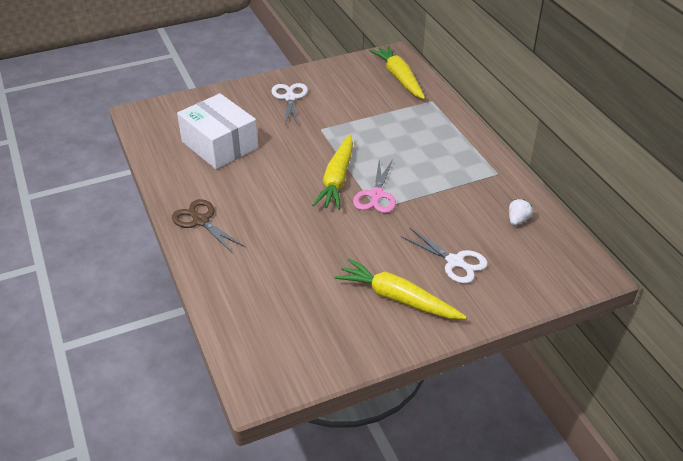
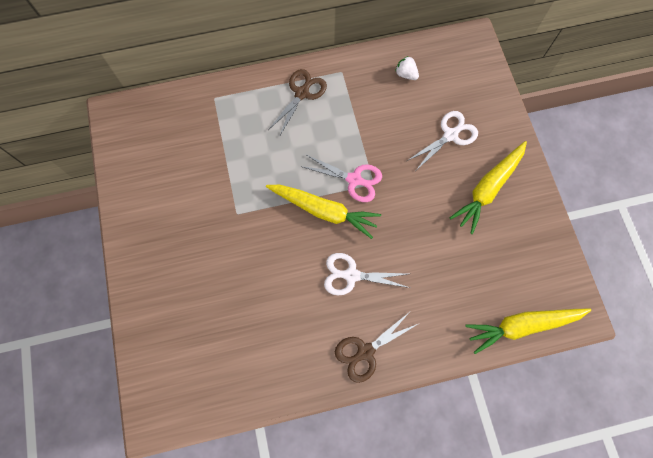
camera: 80 degrees left, 30 degrees up
white box [177,93,258,169] -> none
white scissors [271,83,308,126] -> white scissors moved to [324,253,410,295]
yellow carrot [369,45,425,99] -> yellow carrot moved to [465,309,591,354]
none -> brown scissors [268,69,327,137]

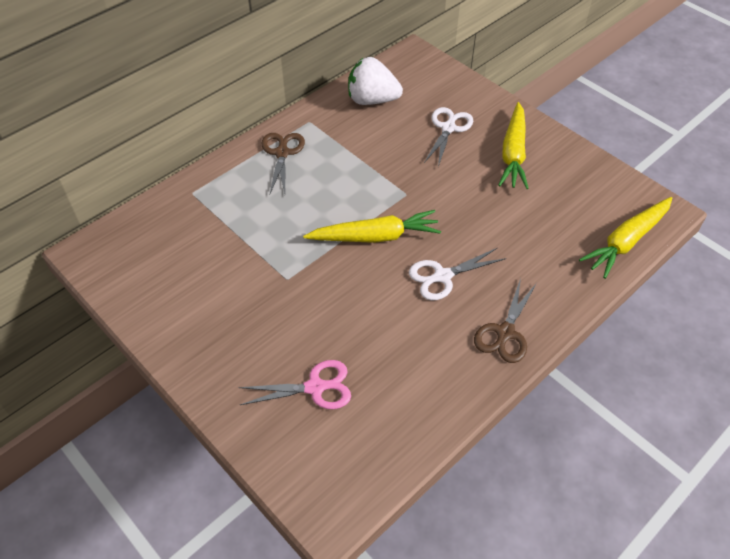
camera: 30 degrees left, 20 degrees down
pink scissors [300,154,382,202] -> pink scissors moved to [239,360,351,409]
white strawberry [395,56,419,80] -> white strawberry [348,57,403,105], size x2.07

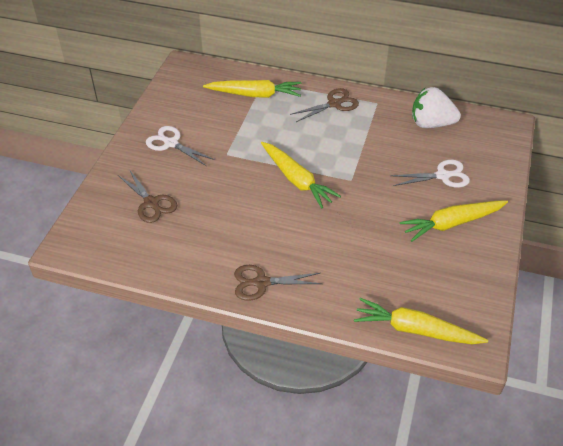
camera: 60 degrees right, 5 degrees down
pink scissors [239,360,351,409] -> brown scissors [118,169,177,223]
white strawberry [348,57,403,105] -> white strawberry turned 60 degrees counterclockwise [412,87,461,128]
white scissors [409,248,506,300] -> white scissors moved to [146,126,215,166]
none -> yellow carrot [203,80,301,98]

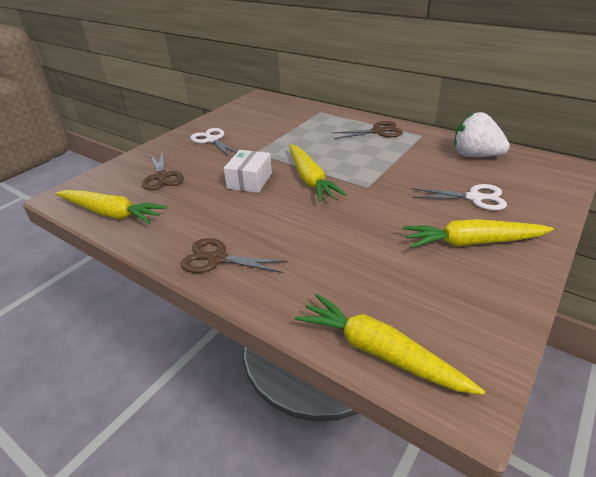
camera: 20 degrees right, 10 degrees down
yellow carrot [203,80,301,98] -> yellow carrot moved to [56,190,167,224]
none -> white box [224,150,272,193]

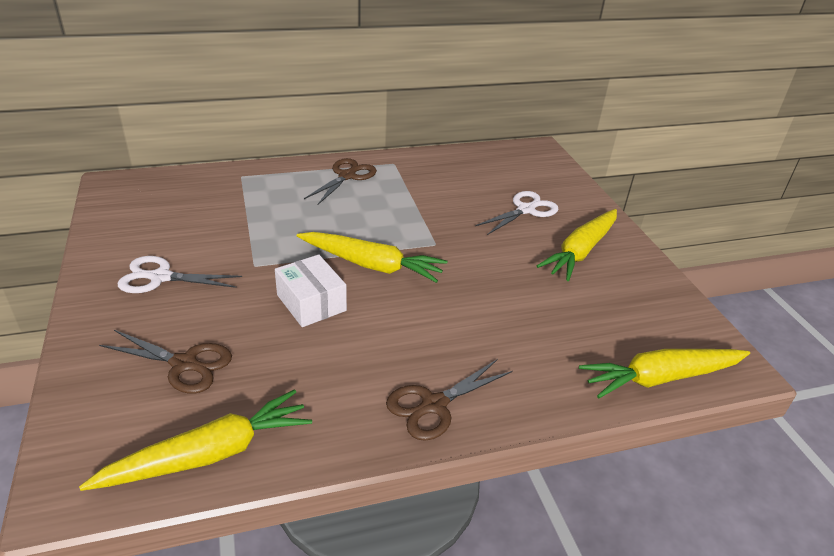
camera: 55 degrees left, 0 degrees up
white strawberry [454,112,510,157] -> none

